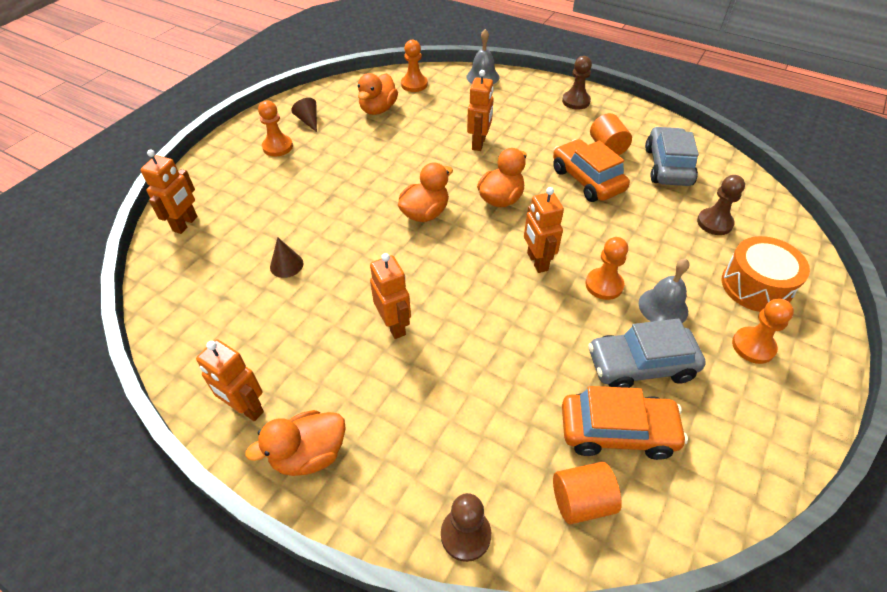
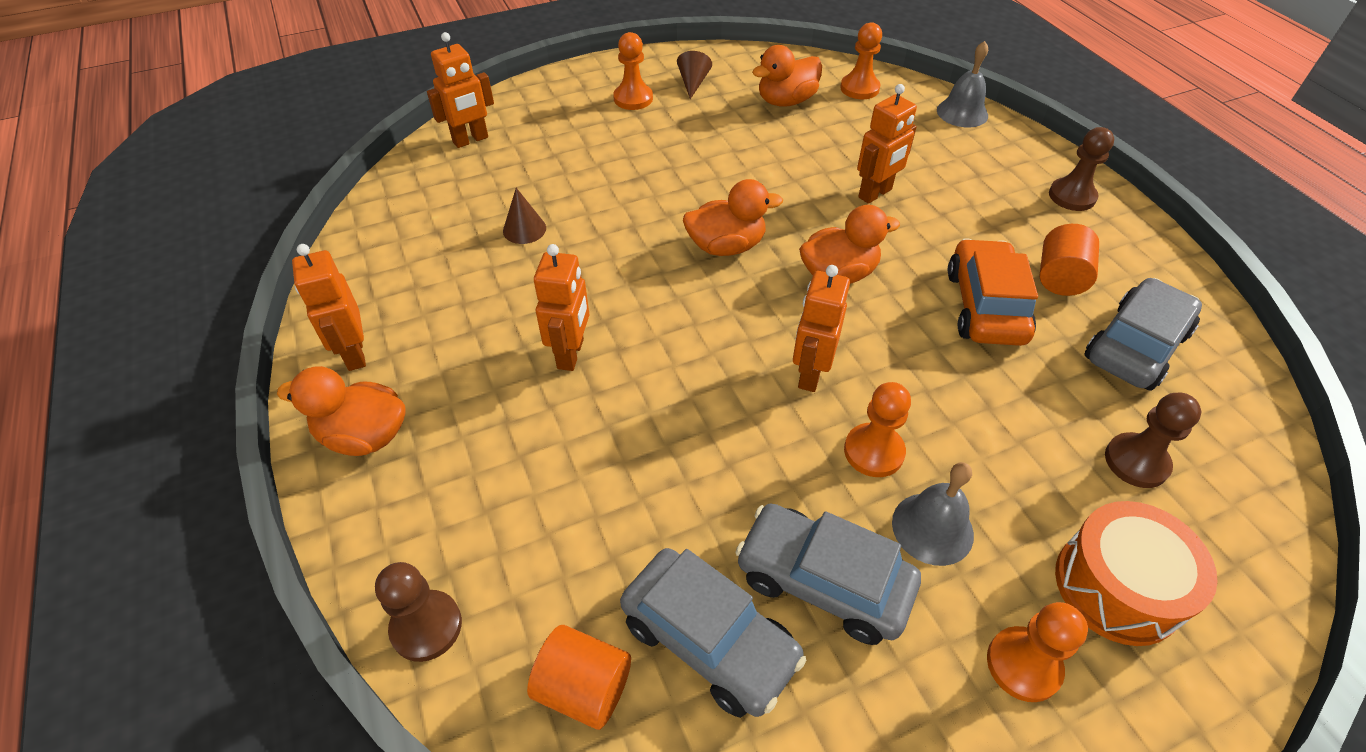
camera: 35 degrees right, 0 degrees up
orange car [562,386,688,460] -> grey car [620,548,806,718]

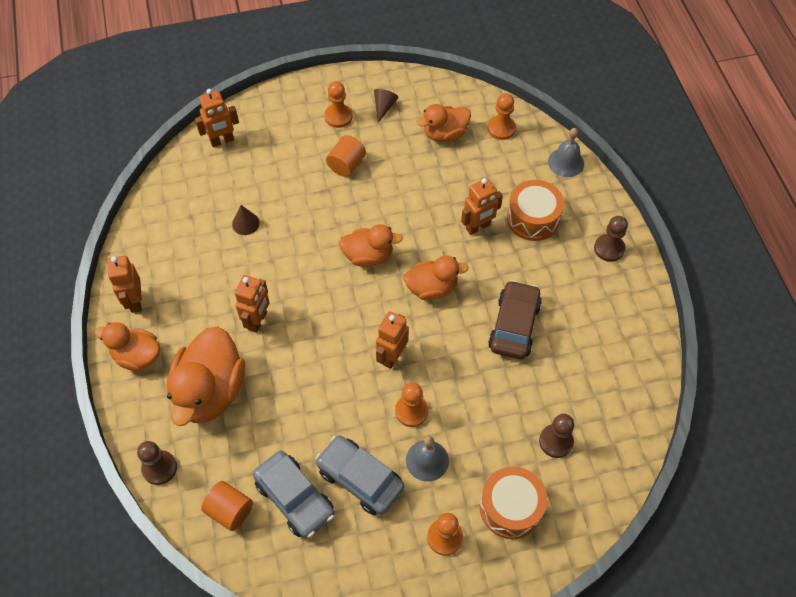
camera: 10 degrees right, 10 degrees up
orange car [948,238,1038,346] -> brown car [488,280,542,359]
orange cylinder [1039,224,1099,296] -> orange cylinder moved to [326,135,366,177]
grey car [1085,278,1202,391] -> none
none -> orange duck [166,326,245,426]
none -> orange drum [507,180,564,241]

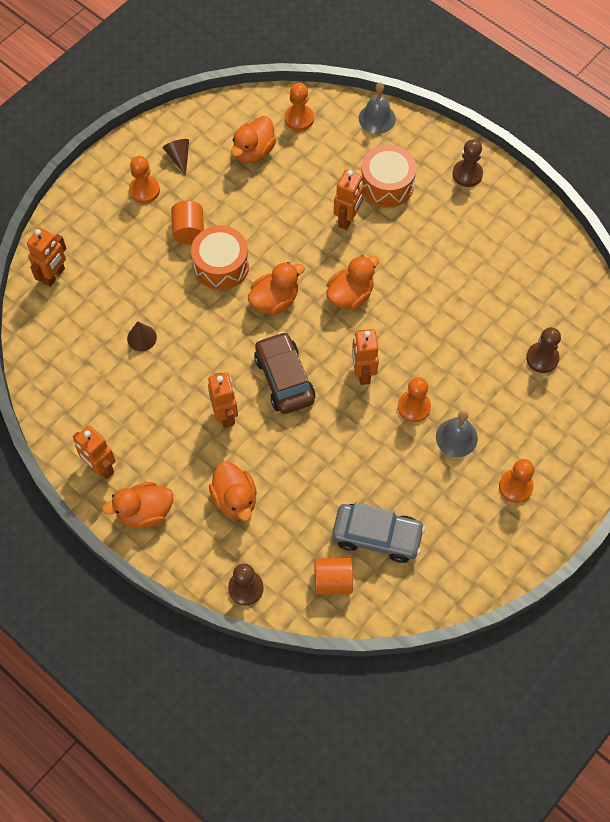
camera: 35 degrees left, 5 degrees up
orange duck [166,326,245,426] -> orange duck [209,462,257,521], size x0.61
grey car [315,435,404,515] -> none
orange drum [480,466,547,539] -> orange drum moved to [191,225,249,290]
brown car [488,280,542,359] -> brown car moved to [254,331,315,414]

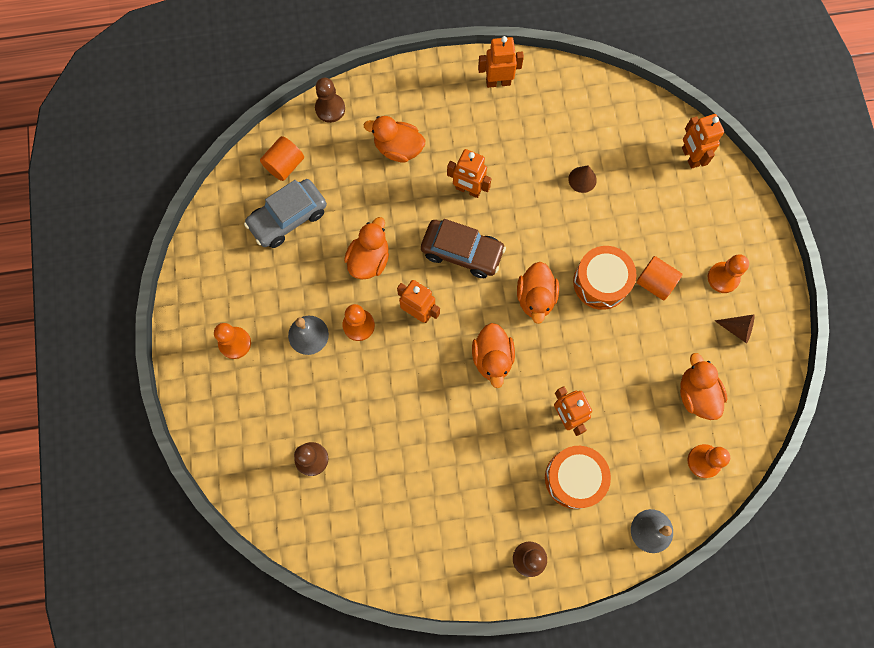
camera: 130 degrees right, 10 degrees up
orange duck [102,482,173,528] -> orange duck moved to [344,217,389,280]

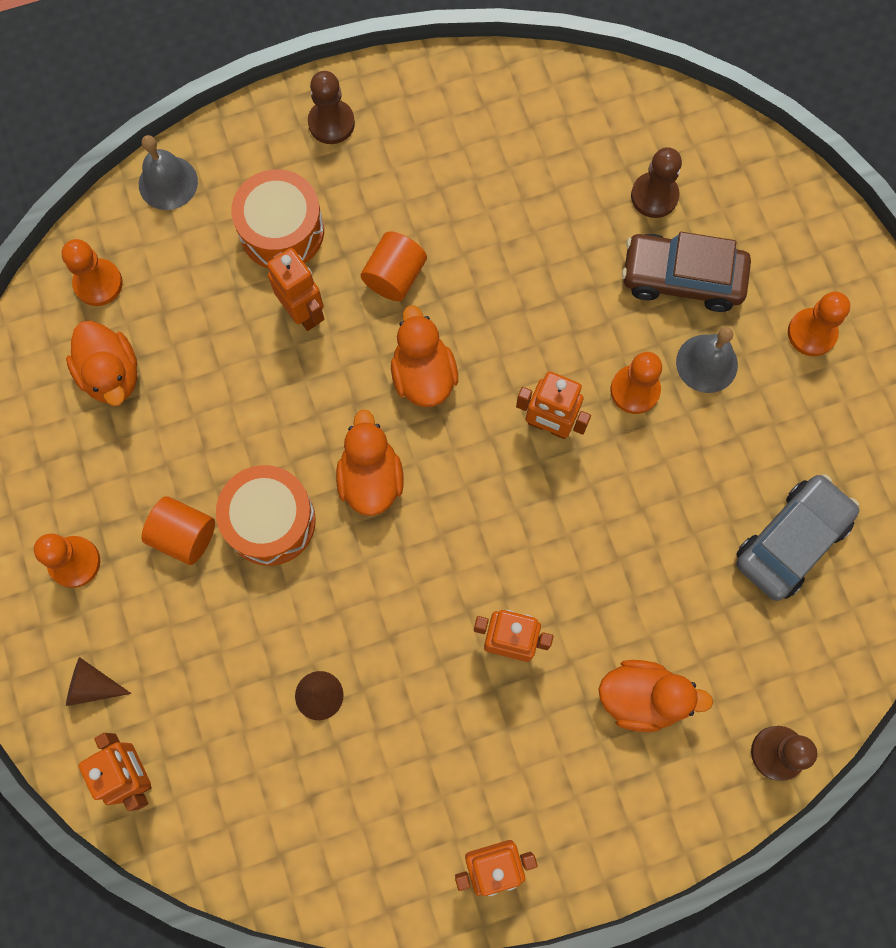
camera: 170 degrees right, 0 degrees up
orange cylinder [260,136,304,181] -> orange cylinder moved to [361,231,427,301]
orange duck [344,217,389,280] -> none
brown car [421,219,506,278] -> brown car moved to [622,232,751,312]
brown cone [715,314,755,344] -> brown cone moved to [66,657,132,706]

